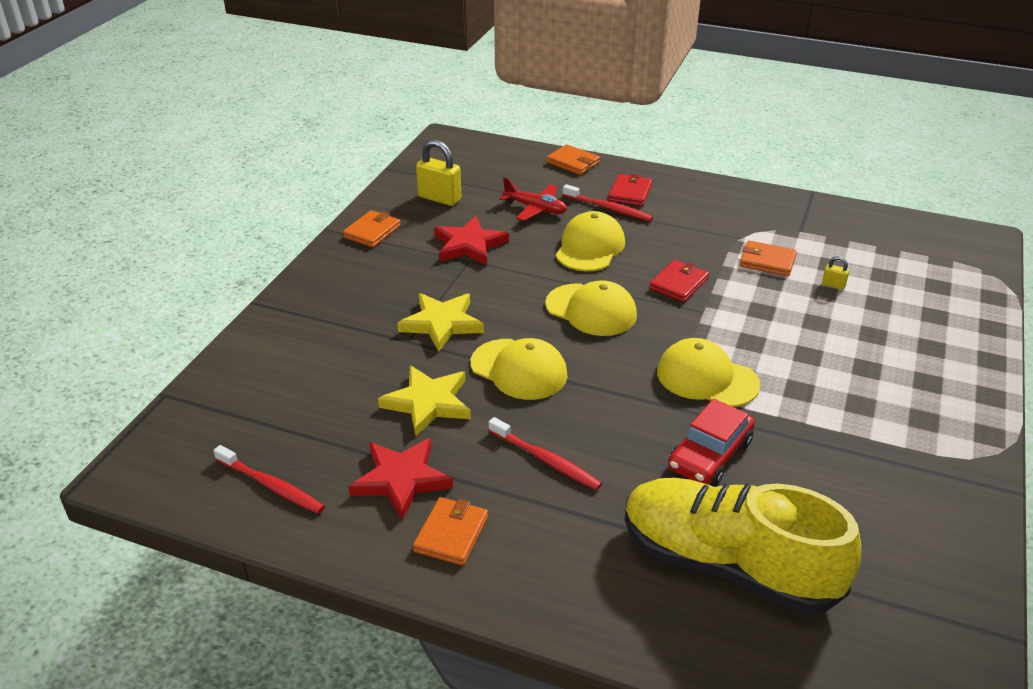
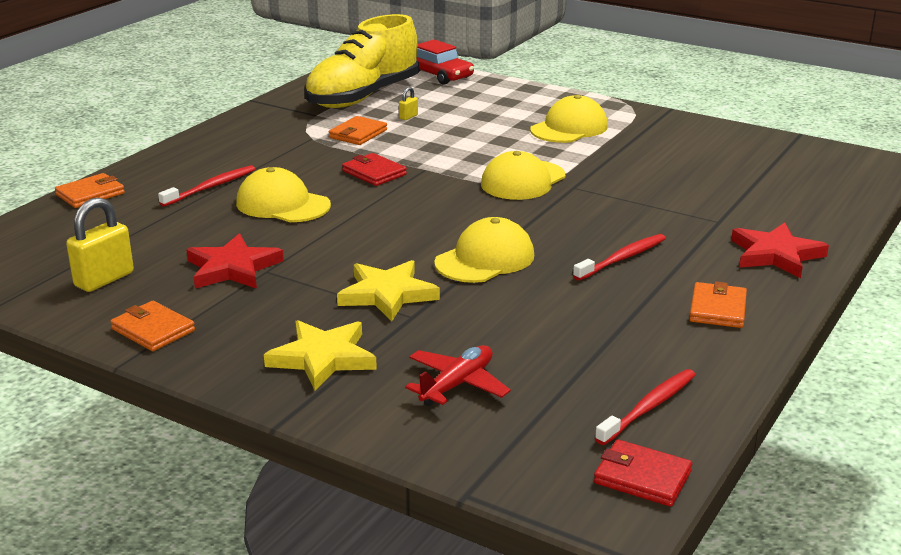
camera: 80 degrees left, 10 degrees down
red star [348,438,453,520] -> red star moved to [731,223,829,278]
yellow star [378,365,471,436] -> yellow star moved to [264,320,377,391]
orange wallet [413,497,488,566] -> orange wallet turned 75 degrees clockwise [689,281,747,328]
red plane [499,177,567,221] -> red plane moved to [405,345,511,407]
yellow cap [545,280,637,336] -> yellow cap moved to [530,95,608,143]
red wallet [608,174,653,206] -> red wallet moved to [594,439,692,507]
yellow shoe [625,478,861,614] -> yellow shoe moved to [305,14,419,108]
red car [668,399,755,486] -> red car moved to [417,39,474,85]

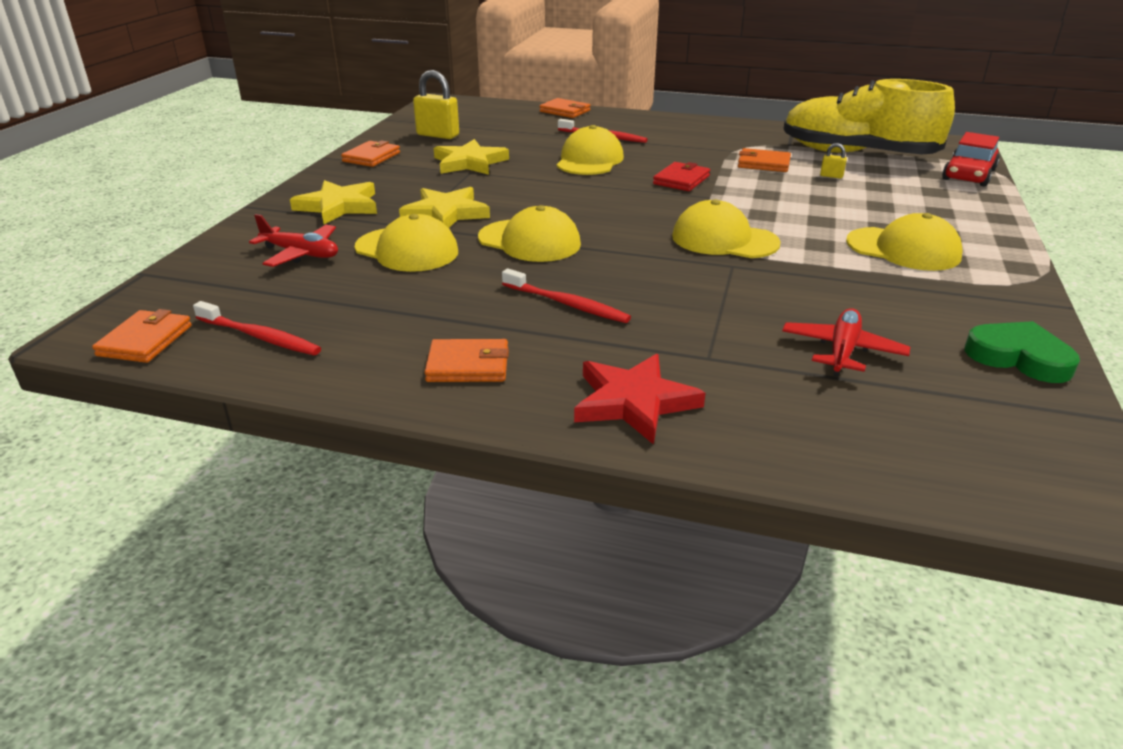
camera: 75 degrees right, 5 degrees up
red star [186,233,284,289] -> yellow star [434,139,509,175]
red wallet [594,439,692,507] -> orange wallet [92,309,192,363]
none -> yellow cap [354,214,458,272]
none -> red plane [782,308,910,376]
none -> green heart [964,321,1080,383]

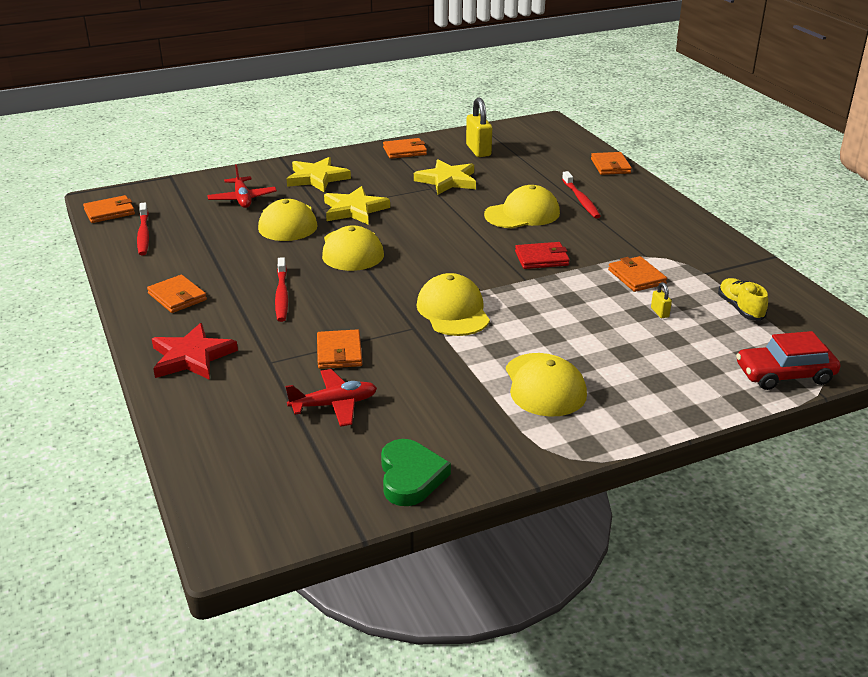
camera: 50 degrees right, 0 degrees up
yellow shoe [784,79,955,154] -> yellow shoe [718,278,768,321], size x0.41
none -> orange wallet [317,329,362,369]

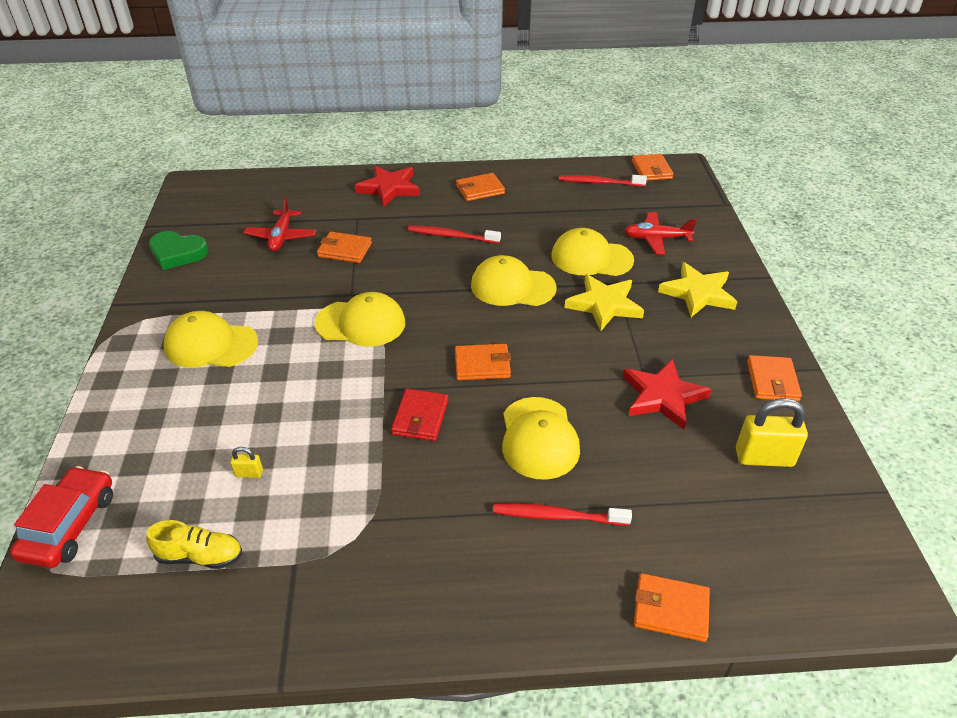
camera: 110 degrees right, 10 degrees up
yellow star [414,159,476,195] -> red star [623,359,711,430]
orange wallet [608,256,667,292] -> orange wallet moved to [455,344,511,380]

